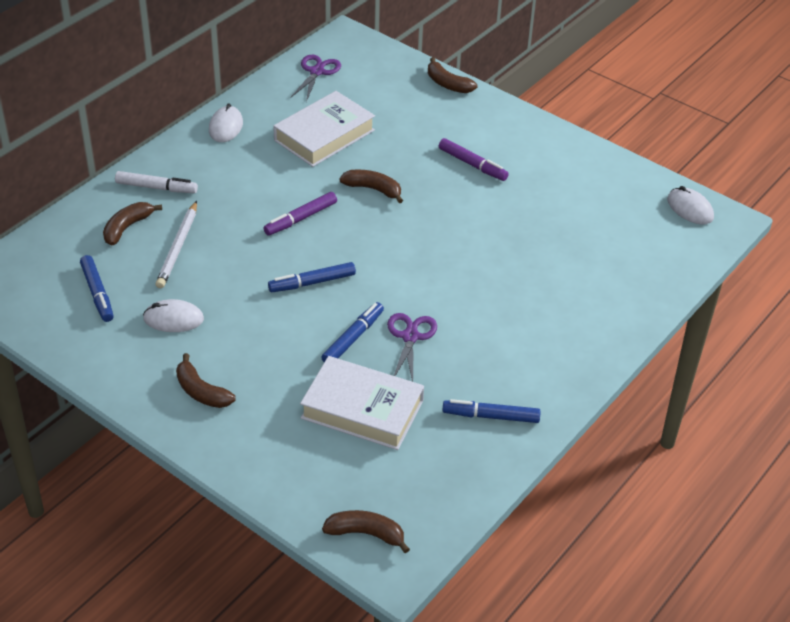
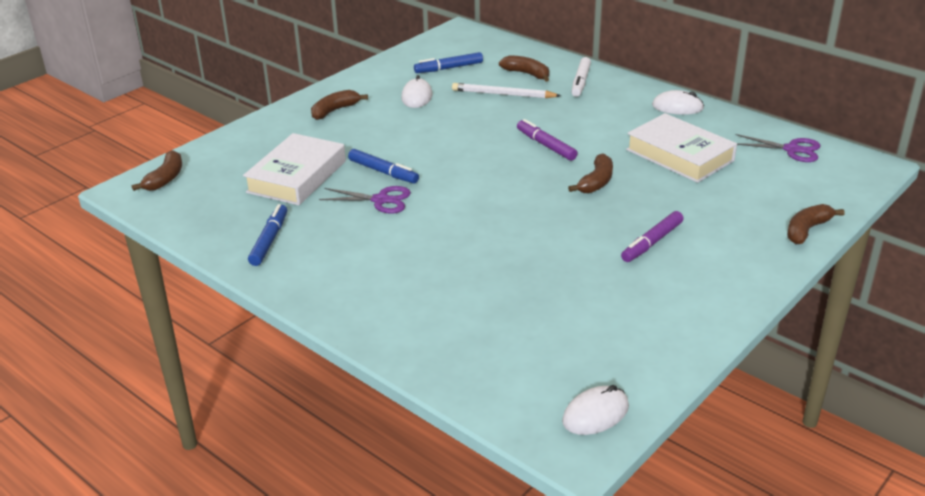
camera: 95 degrees right, 10 degrees down
blue marker [268,262,356,292] -> none

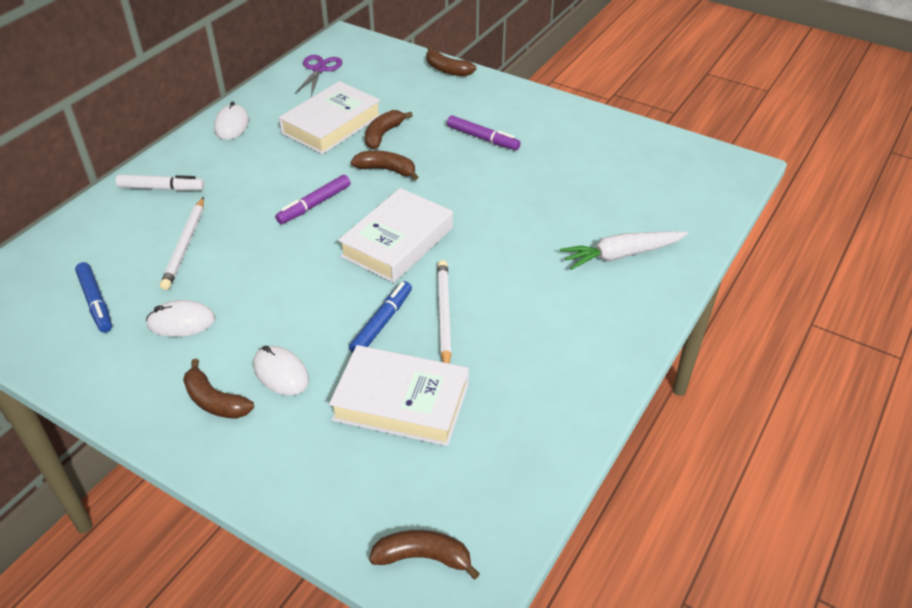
camera: 100 degrees left, 10 degrees up
blue marker [248,204,287,266] -> none
purple scissors [319,186,411,214] -> white pencil [437,260,452,364]
brown banana [499,56,549,82] -> brown banana moved to [365,110,413,149]
white mouse [562,385,629,435] -> white mouse moved to [253,346,309,396]
none -> white book [338,188,453,283]
none -> white carrot [560,231,688,270]

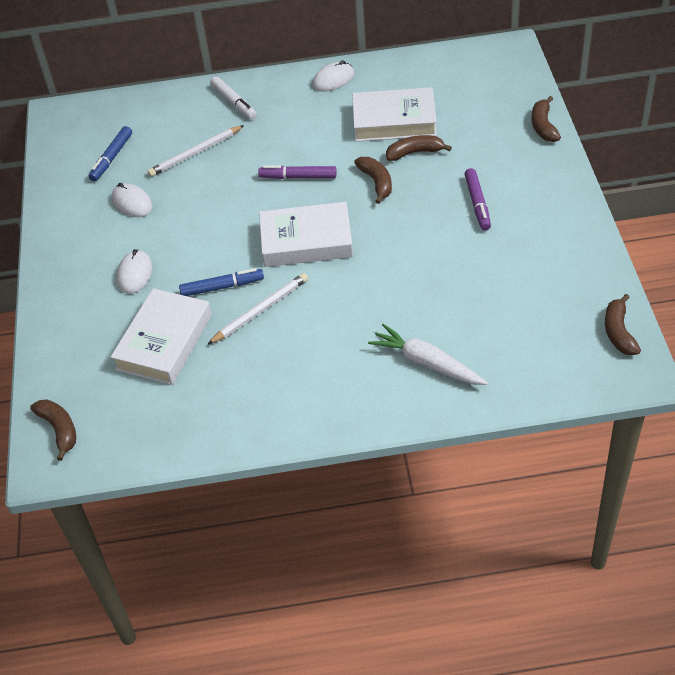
camera: 55 degrees right, 5 degrees up
brown banana [183,359,254,419] -> brown banana moved to [605,294,641,355]
purple scissors [295,55,342,96] -> none
white book [329,345,469,446] -> white book turned 45 degrees clockwise [111,288,212,385]

